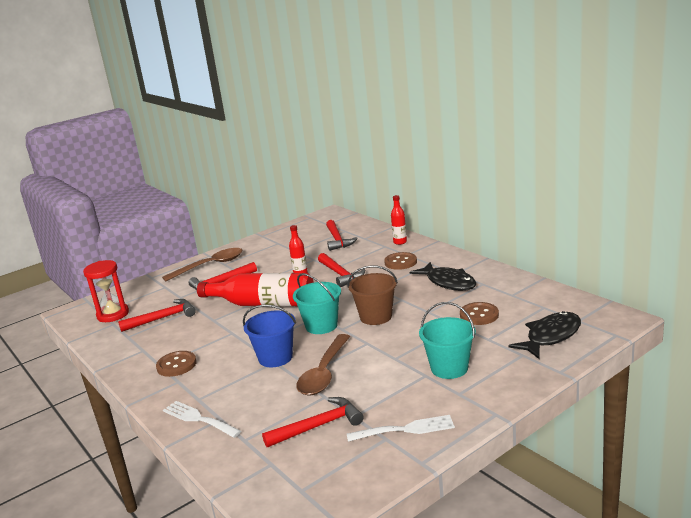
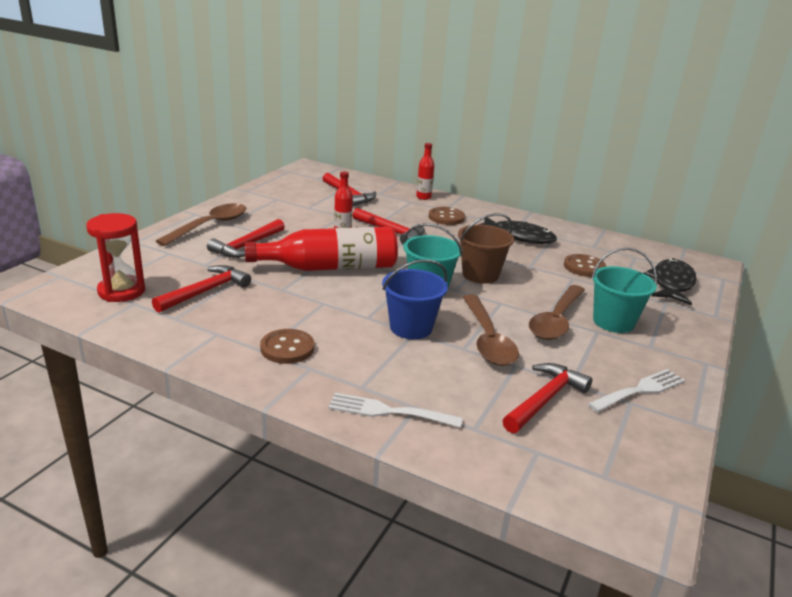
camera: 30 degrees left, 5 degrees up
none -> brown spoon [529,285,585,340]

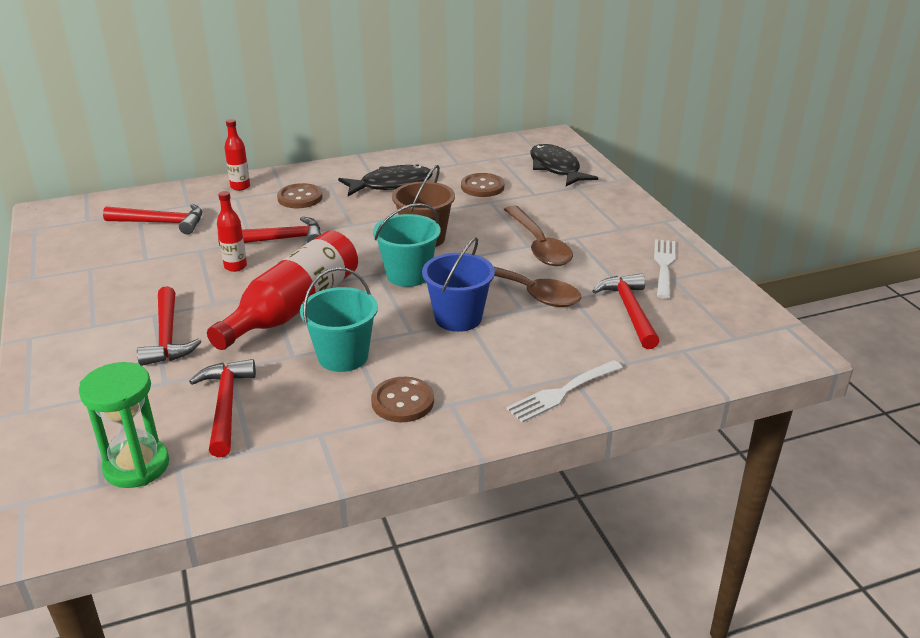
camera: 45 degrees left, 5 degrees up
red hourglass [86,213,145,302] -> green hourglass [79,362,169,488]
brown spoon [156,203,246,246] -> none
turquoise bucket [591,248,657,333] -> turquoise bucket moved to [300,267,378,372]

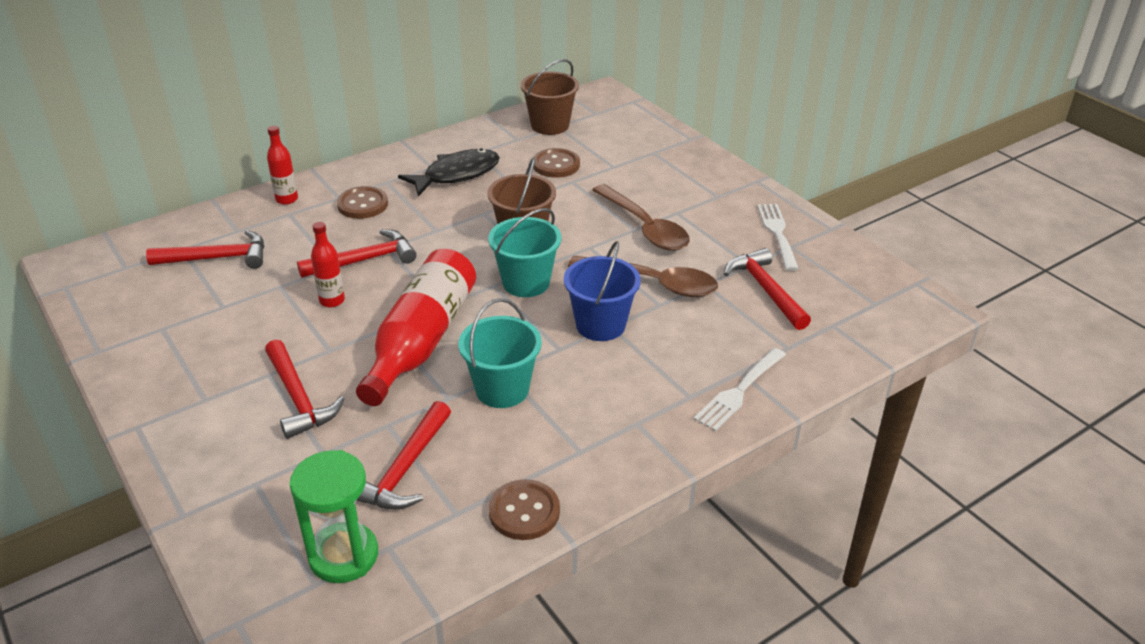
camera: 15 degrees left, 5 degrees up
red hammer [189,359,256,457] -> red hammer turned 135 degrees counterclockwise [357,401,451,510]
brown button [371,377,434,422] -> brown button moved to [489,479,560,540]
black fish [530,144,598,186] -> none
none -> brown bucket [521,59,579,135]

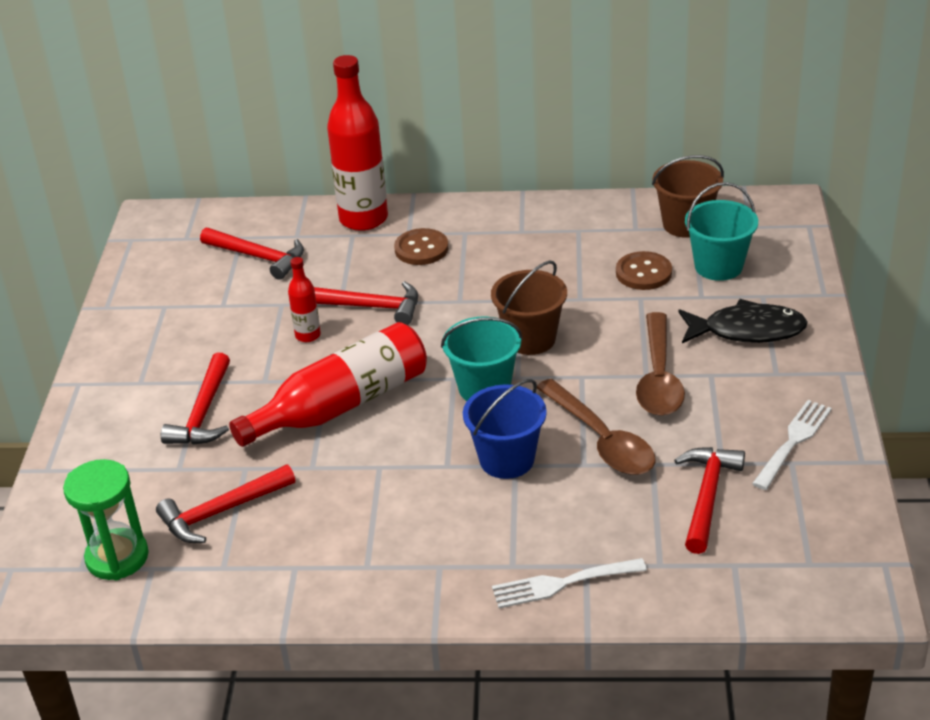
camera: 40 degrees right, 0 degrees up
red bottle [267,126,298,205] -> red bottle [327,55,388,231], size x2.10
black fish [398,148,500,196] -> black fish moved to [678,299,808,343]
turquoise bucket [458,298,542,408] -> turquoise bucket moved to [685,182,758,281]
brown button [489,479,560,540] -> none

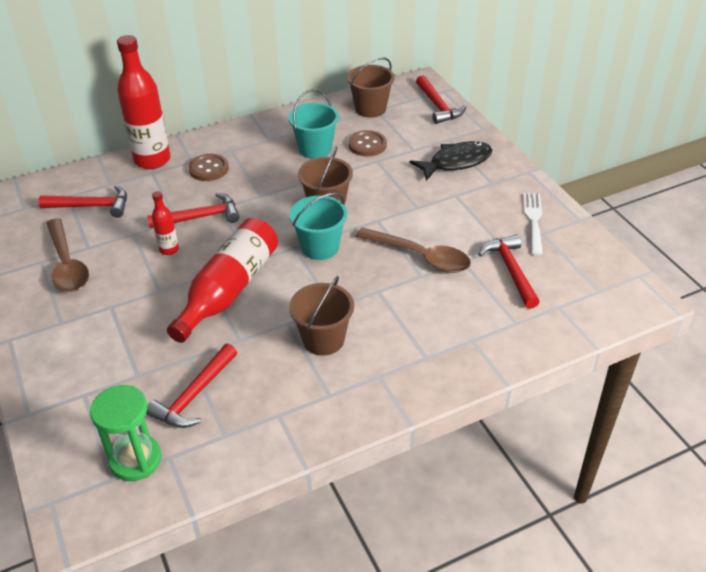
camera: 30 degrees left, 5 degrees up
red hammer [161,352,230,445] -> red hammer moved to [416,75,466,124]
blue bucket [463,379,547,479] -> none
white fork [492,558,647,608] -> none
brown spoon [636,312,685,416] -> brown spoon moved to [46,218,89,292]
turquoise bucket [685,182,758,281] -> turquoise bucket moved to [288,89,339,159]
none -> brown bucket [289,276,354,356]

